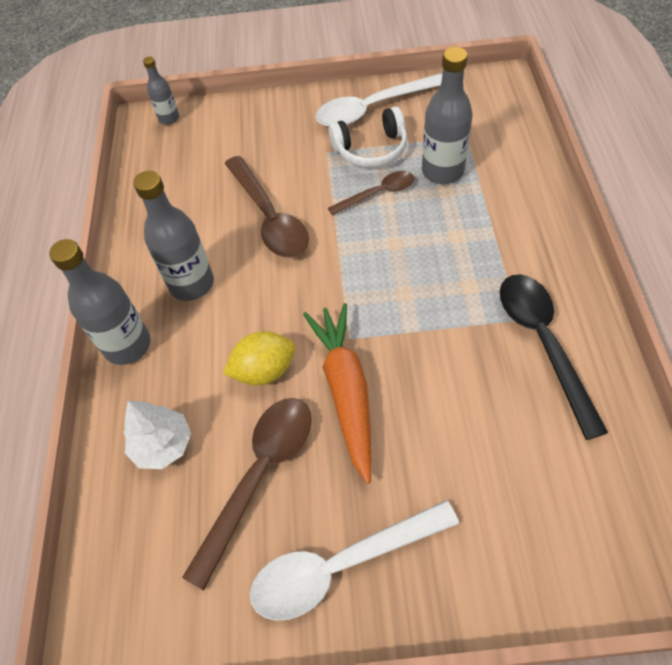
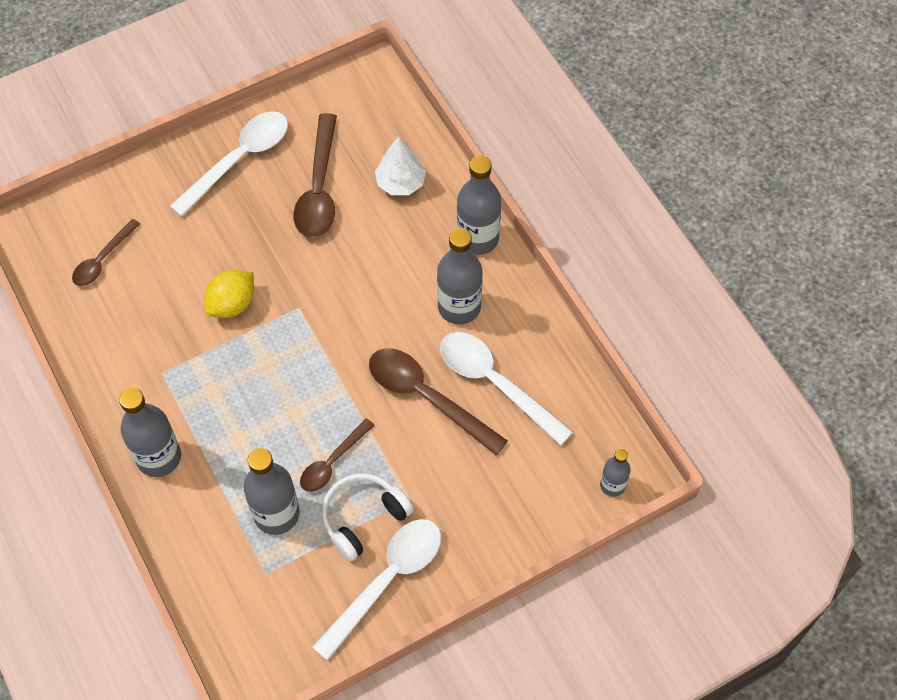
camera: 150 degrees right, 5 degrees up
yellow lemon [223,331,295,385] -> yellow lemon moved to [204,270,254,318]
orange carrot [303,303,372,484] -> none
black spoon [500,274,608,440] -> none
none -> brown spoon [72,219,140,286]
none -> grey bottle [119,387,181,477]
none -> white spoon [440,332,573,445]

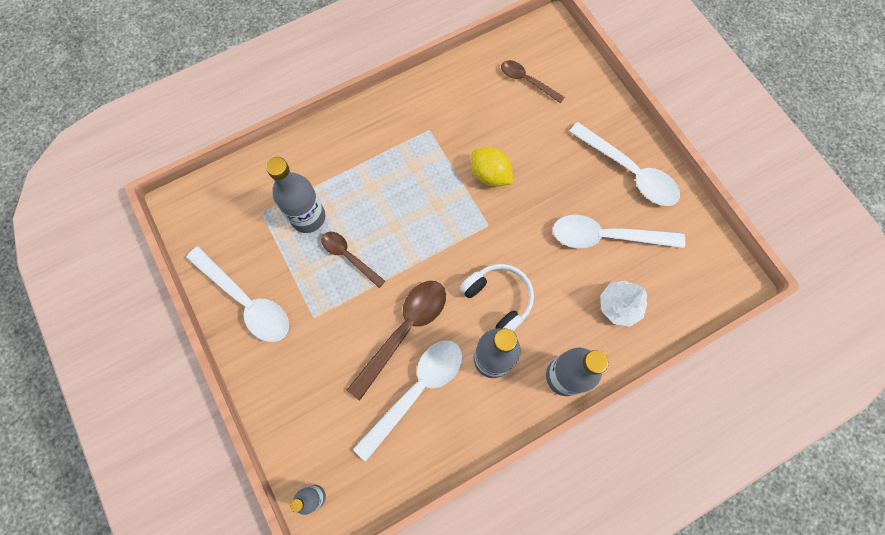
camera: 90 degrees right, 10 degrees up
grey bottle [119,387,181,477] -> none
brown spoon [293,113,337,238] -> white spoon [553,215,685,248]
white headphones [322,473,414,561] -> white headphones moved to [460,264,534,331]

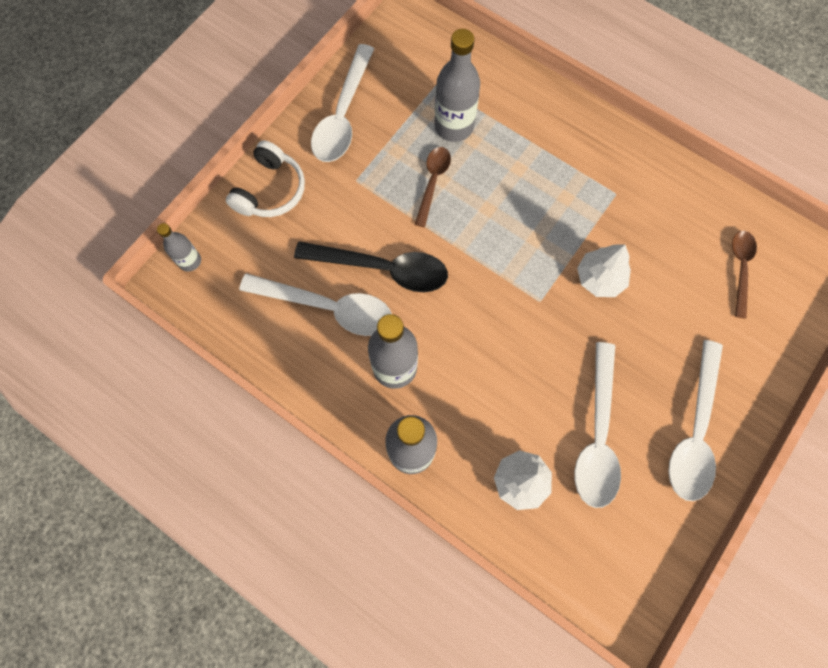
camera: 65 degrees right, 0 degrees up
brown spoon [347,281,446,401] -> black spoon [294,241,448,292]
white headphones [460,264,534,331] -> white headphones moved to [226,140,305,217]
yellow lemon [471,147,513,187] -> white tree [577,244,631,297]
white spoon [553,215,685,248] -> white spoon turned 150 degrees counterclockwise [574,342,621,508]

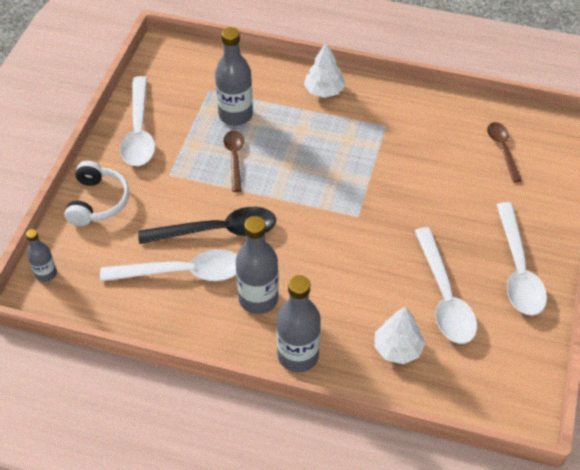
camera: 20 degrees left, 20 degrees down
white tree [577,244,631,297] -> white tree moved to [304,42,346,98]

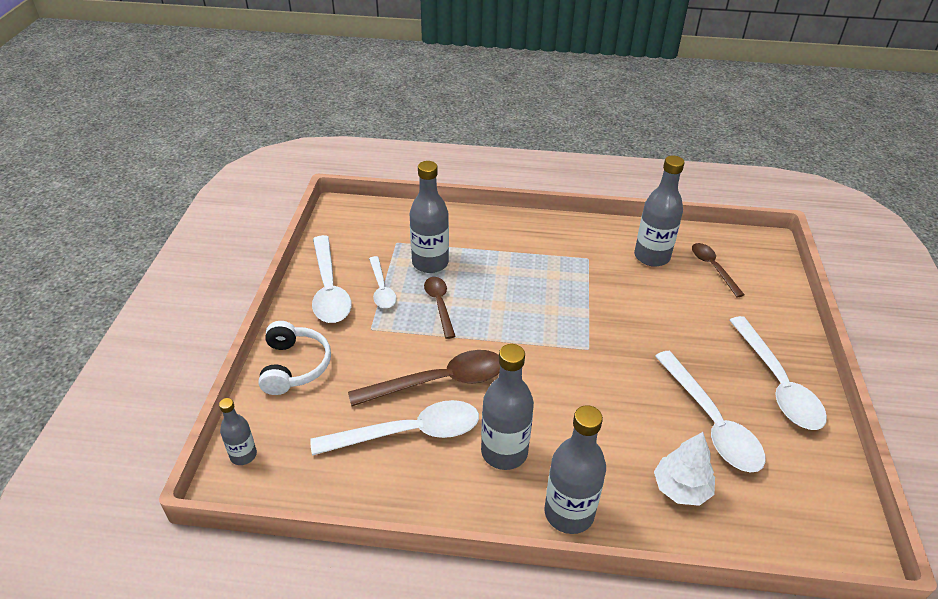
camera: 10 degrees left, 10 degrees down
black spoon [138,207,276,244] -> brown spoon [348,350,500,406]
white tree [304,42,346,98] -> none
none -> white spoon [369,256,396,308]
none -> grey bottle [634,156,685,267]

